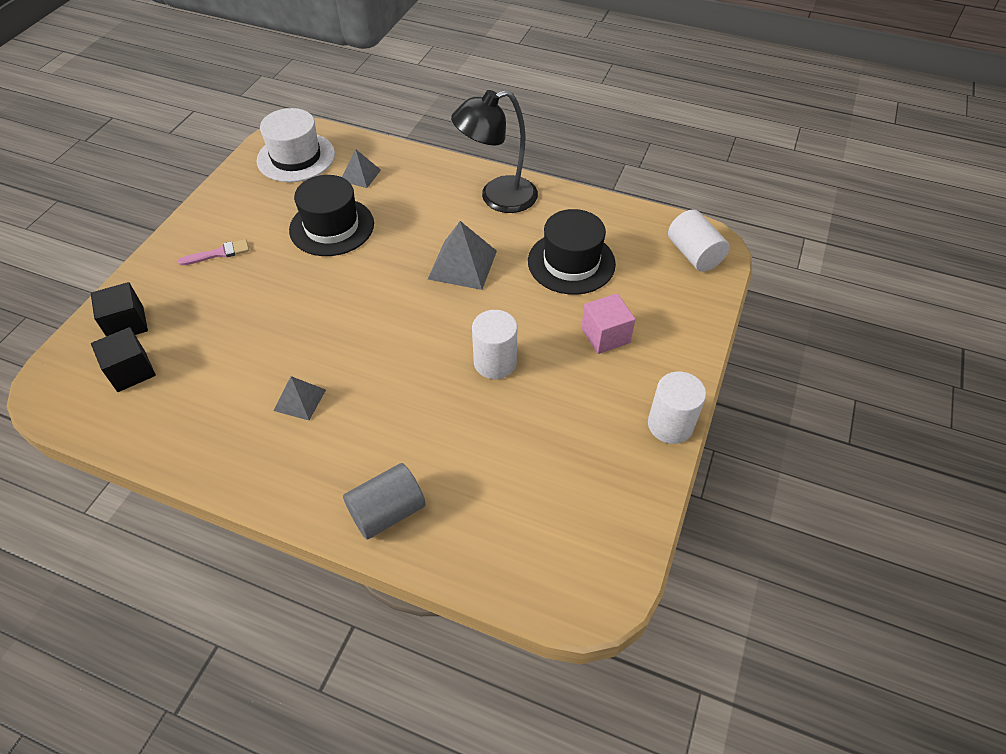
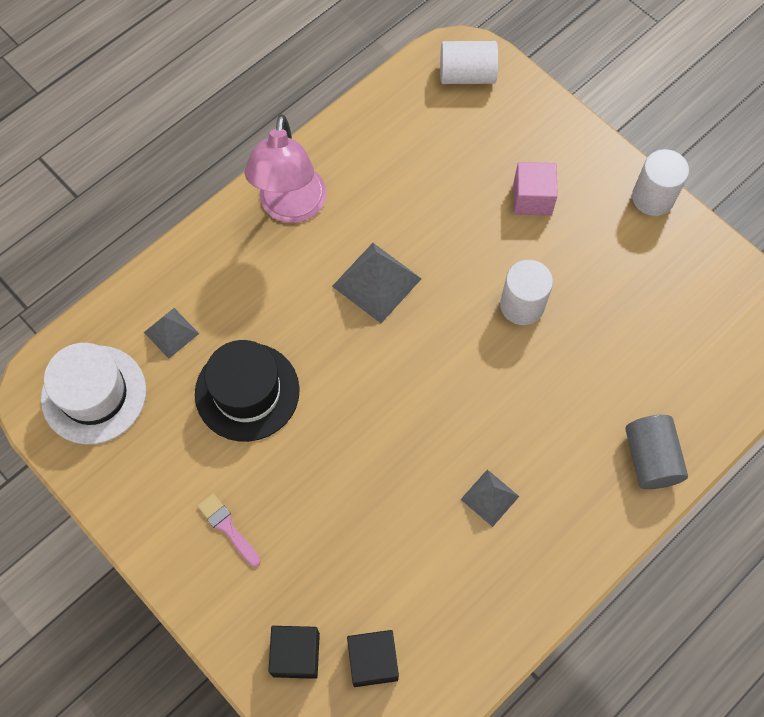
camera: 65 degrees left, 15 degrees up
pink brush [178,239,249,265] -> pink brush turned 45 degrees counterclockwise [197,493,260,567]
black lamp [451,90,538,213] -> pink lamp [245,114,326,223]
black hat [528,209,616,295] -> none

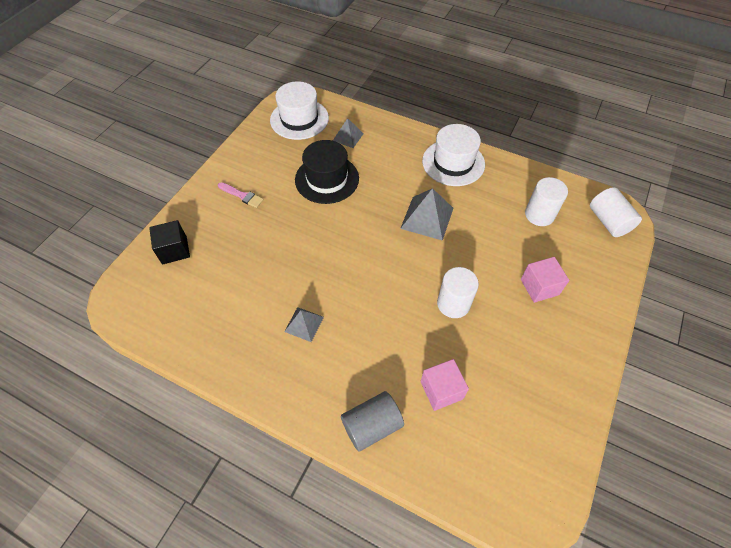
camera: 70 degrees right, 10 degrees down
pink brush [197,493,260,567] -> pink brush turned 90 degrees clockwise [218,182,264,208]
pink lamp [245,114,326,223] -> white hat [422,124,485,186]
black cube [347,630,399,687] -> none
white cylinder [632,149,689,216] -> white cylinder moved to [525,177,568,226]
none -> pink cube [420,359,469,411]

